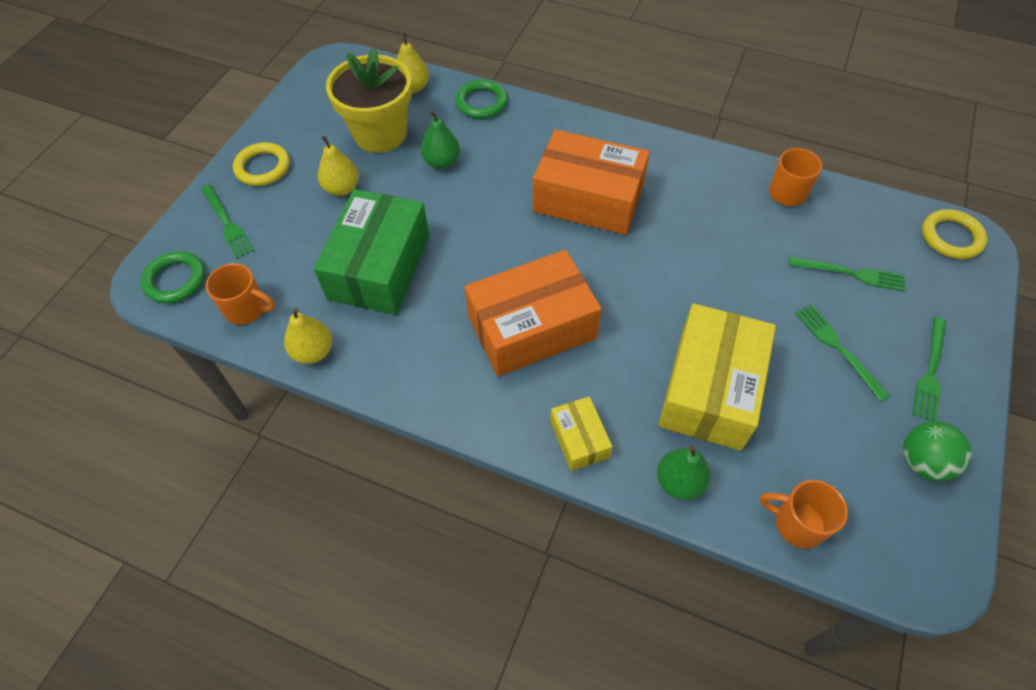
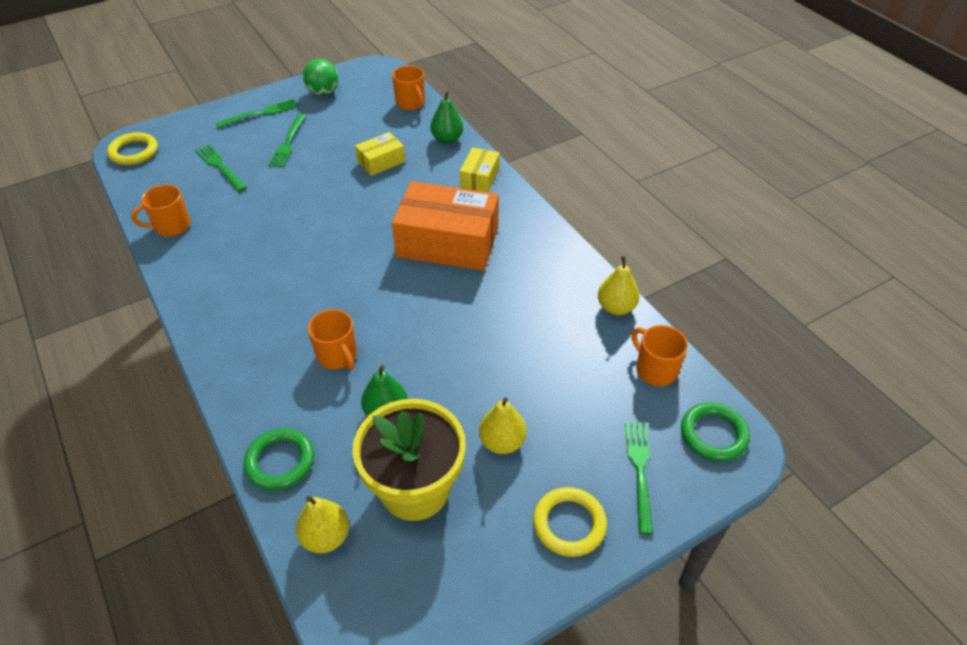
camera: 145 degrees left, 10 degrees down
green box [314,189,429,315] -> none
orange box [533,129,650,235] -> none
yellow box [658,303,776,451] -> yellow box [355,132,405,176], size x0.49
none -> orange mug [308,309,357,370]

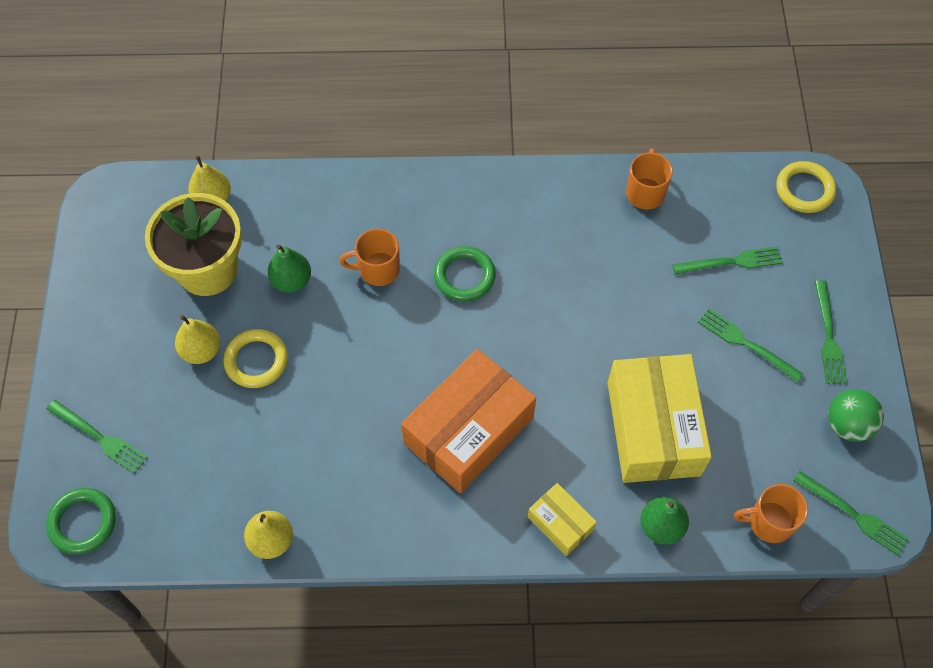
camera: 120 degrees right, 15 degrees up
green ring [244,428,314,491] -> green ring moved to [434,246,496,302]
yellow box [355,132,405,176] -> yellow box [608,354,712,483], size x2.05
yellow ring [533,487,607,557] -> yellow ring moved to [223,329,288,388]
orange mug [631,325,688,386] -> none
none -> green fork [793,471,909,556]

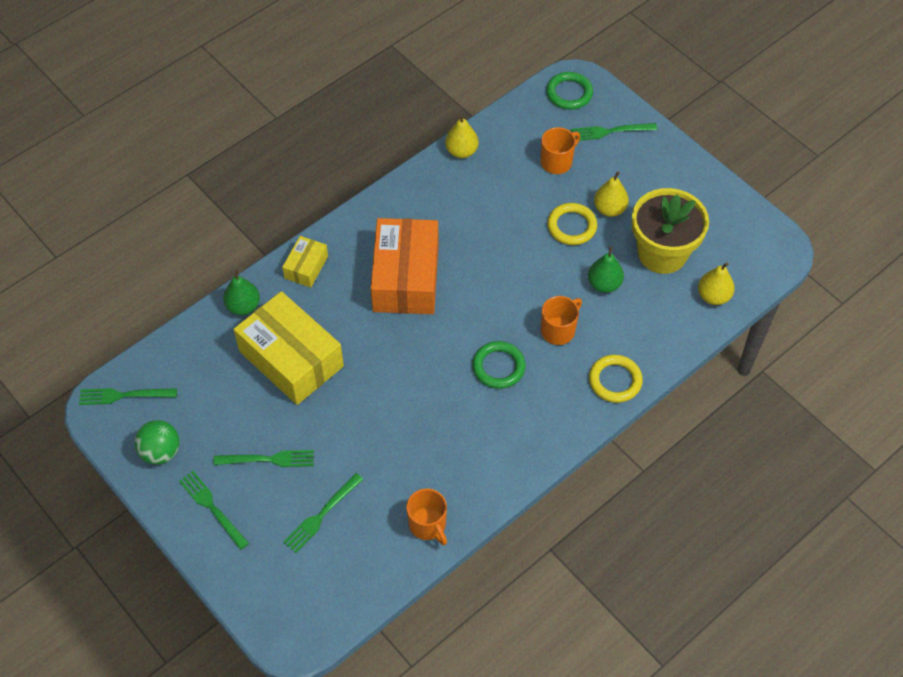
camera: 140 degrees right, 5 degrees down
yellow box [528,483,597,556] -> yellow box turned 75 degrees counterclockwise [282,236,328,288]
orange mug [734,484,808,543] -> orange mug moved to [541,127,580,174]
yellow ring [776,161,836,213] -> yellow ring moved to [589,355,643,403]

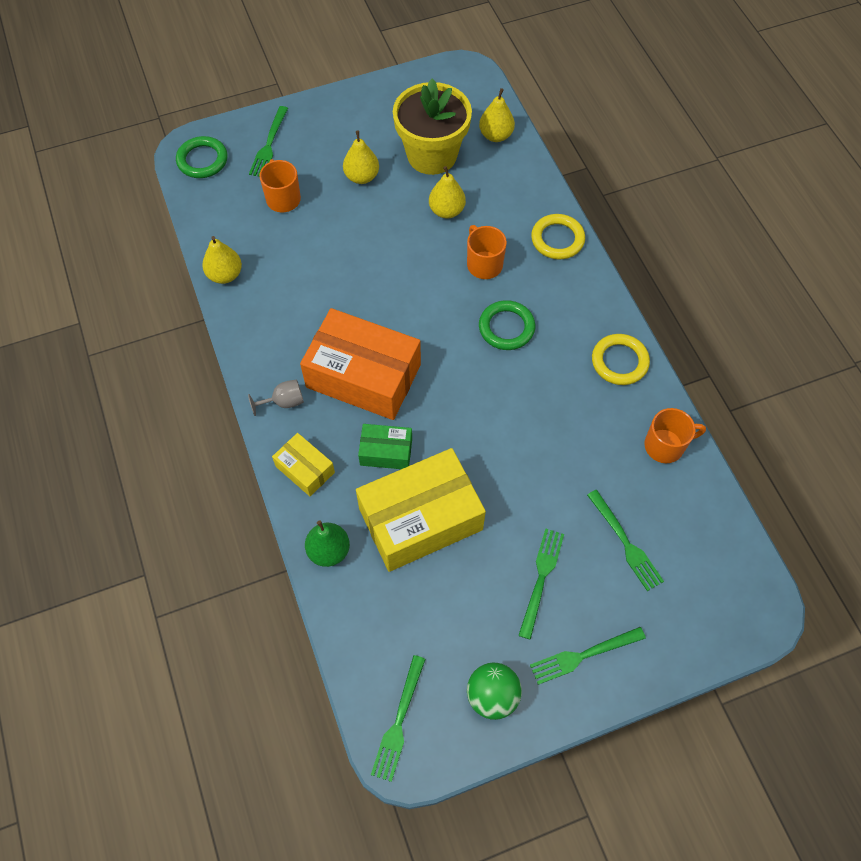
camera: 70 degrees left, 5 degrees up
yellow ring [547,203,597,245] -> yellow ring moved to [592,334,650,385]
green pear [588,247,624,293] -> yellow pear [429,166,466,218]
none -> grey goblet [248,380,304,416]
none -> green box [358,424,412,469]

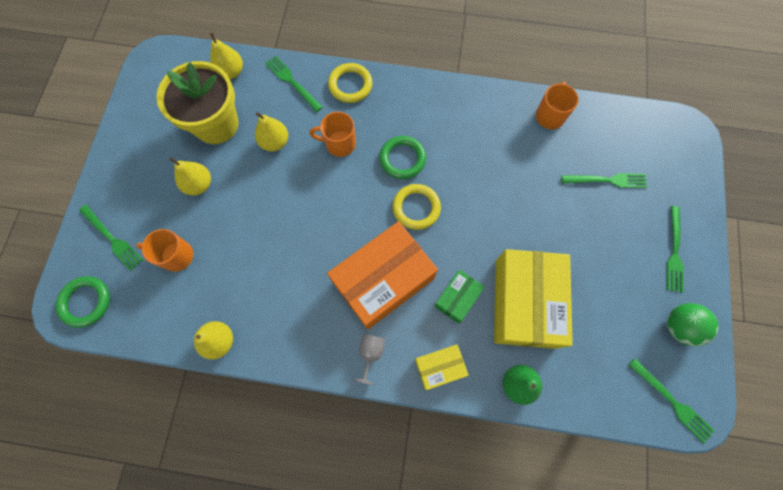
camera: 60 degrees left, 10 degrees up
green fork [518,529,564,640] -> green fork moved to [265,55,323,112]
yellow ring [592,334,650,385] -> yellow ring moved to [393,184,441,230]

